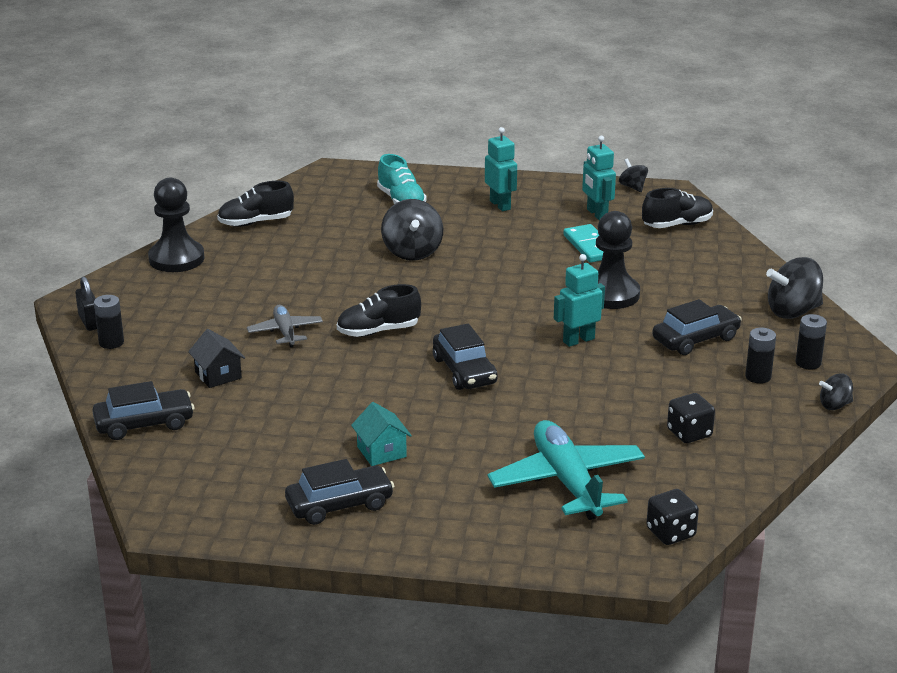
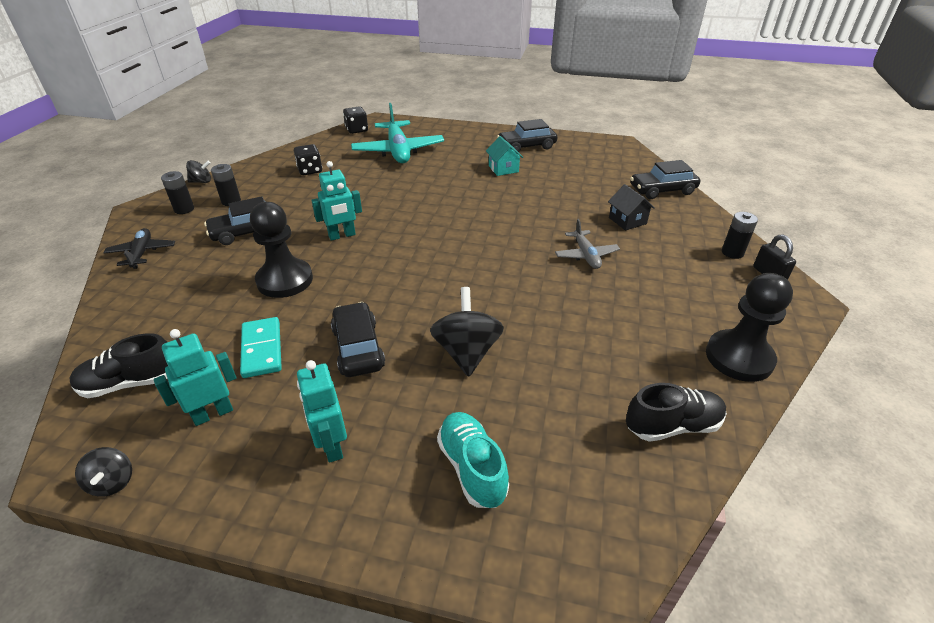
camera: 175 degrees left, 10 degrees up
black shoe [337,284,421,337] -> none
black car [433,324,498,390] -> black car moved to [331,302,385,377]
turquoise robot [582,136,616,220] -> turquoise robot turned 105 degrees counterclockwise [154,329,236,426]
black spinning top [766,257,823,319] -> black plane [103,228,175,269]

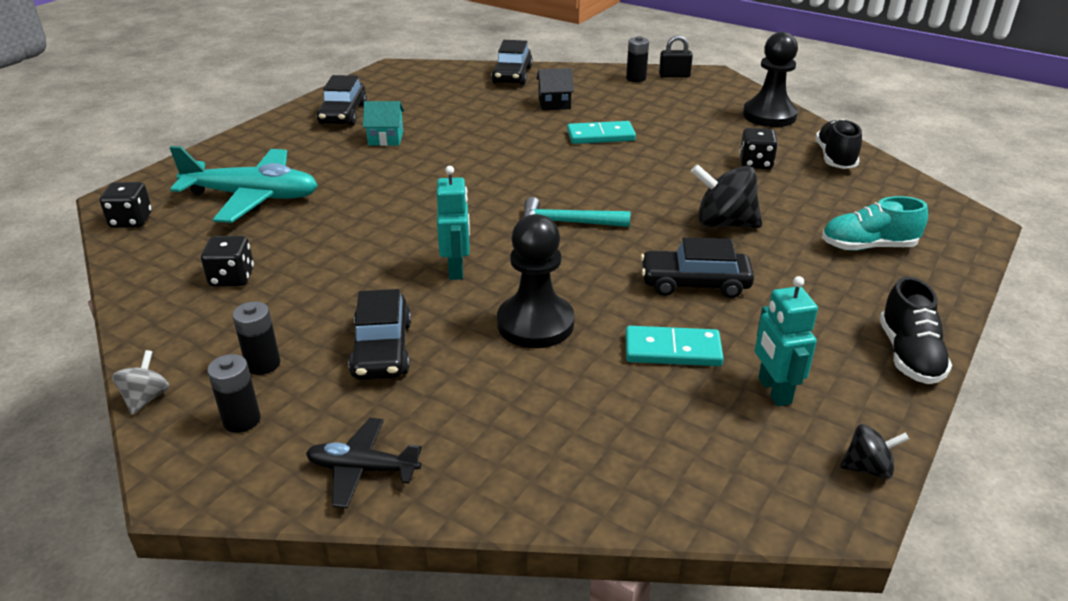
camera: 70 degrees left, 5 degrees down
black shoe [70,333,168,398] -> black shoe moved to [880,277,952,384]
black spinning top [186,160,211,183] -> grey spinning top [112,350,169,415]
turquoise robot [297,360,347,463] -> none
grey plane [555,219,620,269] -> turquoise domino [567,121,636,144]
none -> turquoise hammer [523,197,631,227]
none -> black dice [739,128,778,169]

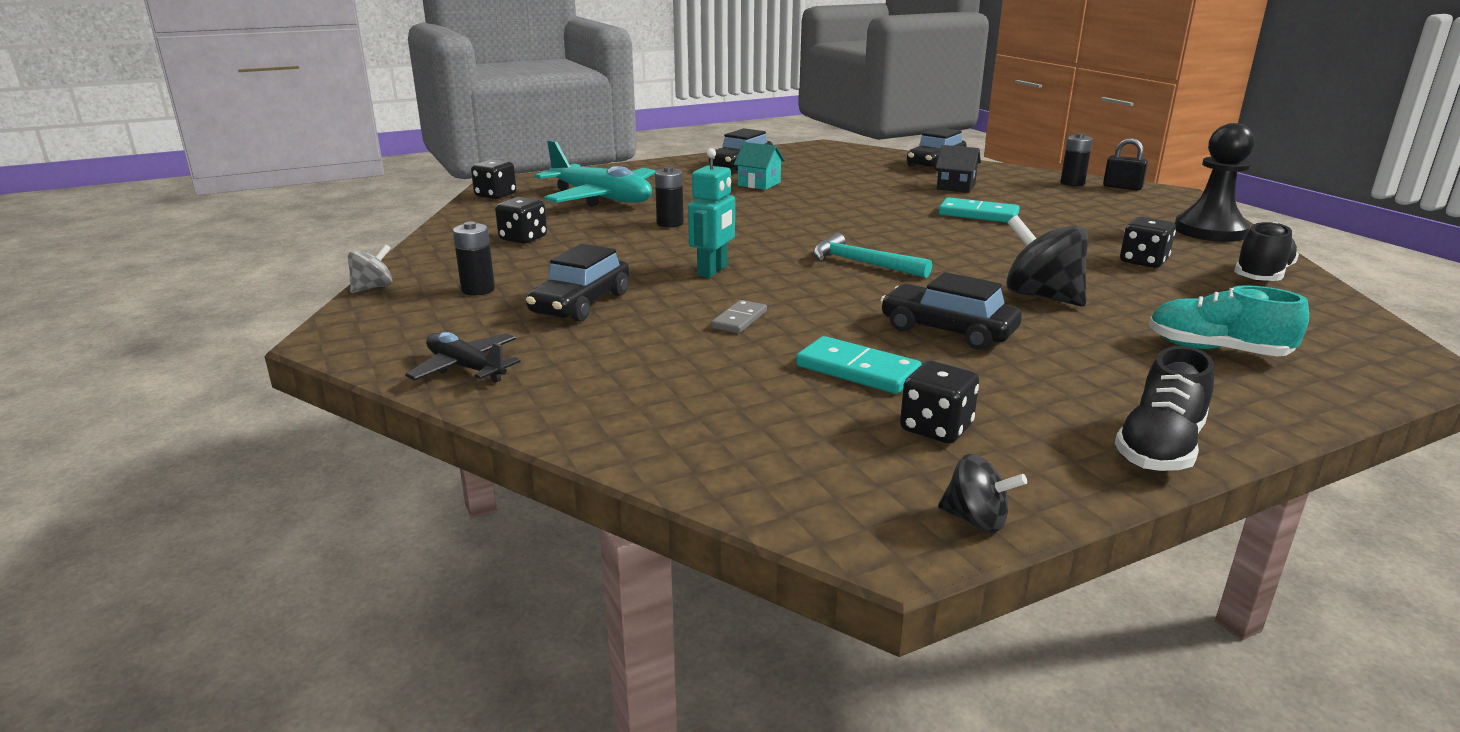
camera: 30 degrees right, 10 degrees down
black battery [207,354,261,433] -> black battery moved to [655,166,684,227]
black pawn [497,214,575,348] -> grey domino [711,300,767,333]
turquoise robot [755,276,818,406] -> black dice [900,361,979,444]

